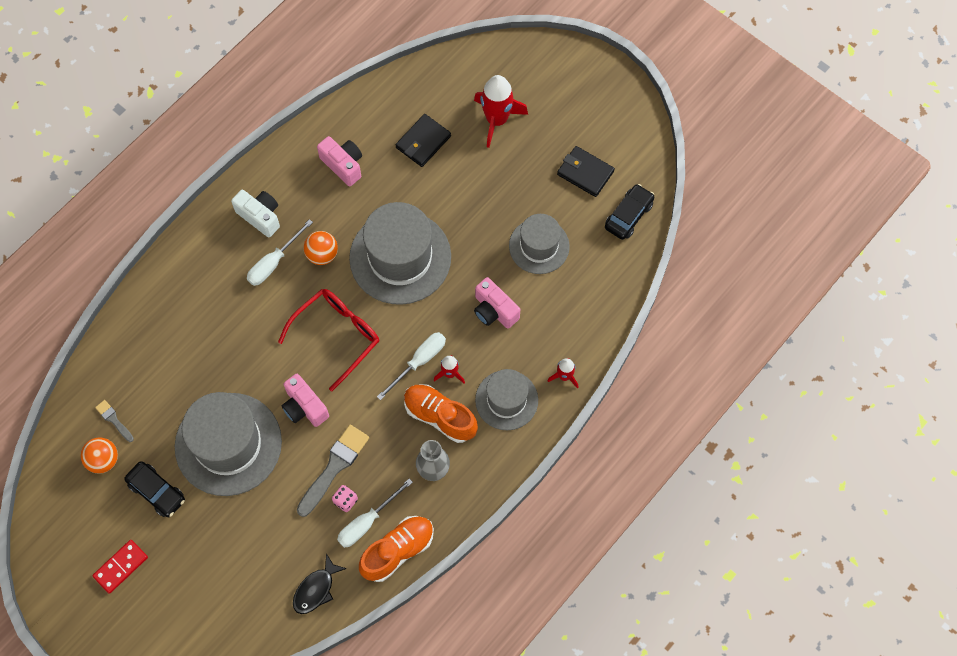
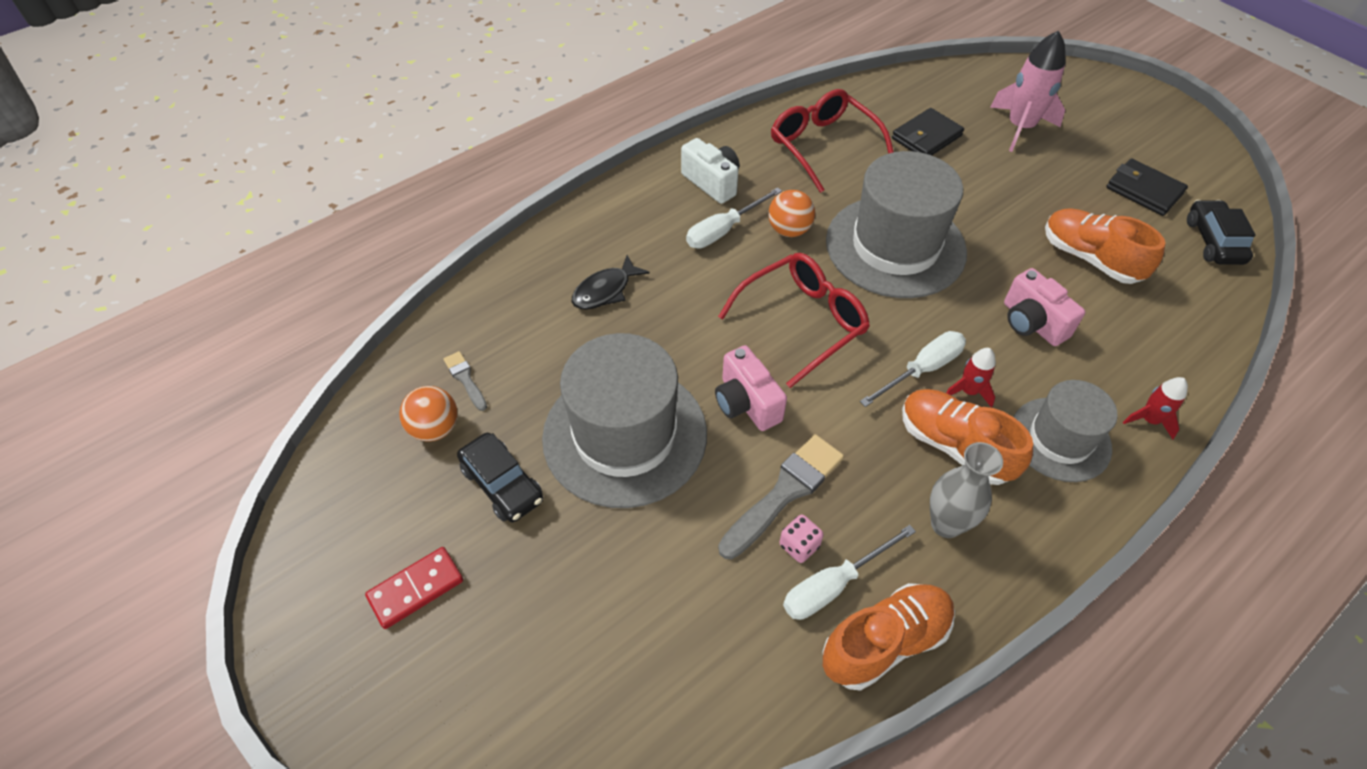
camera: 10 degrees right, 15 degrees down
black fish [293,553,347,614] -> black fish moved to [572,255,650,310]
pink camera [317,136,362,186] -> red glasses [771,89,894,193]
red rocket [474,75,528,148] -> pink rocket [990,31,1066,152]
grey hat [509,214,570,274] -> orange shoe [1045,208,1166,284]
black car [605,184,654,240] -> black car turned 45 degrees counterclockwise [1187,200,1256,265]

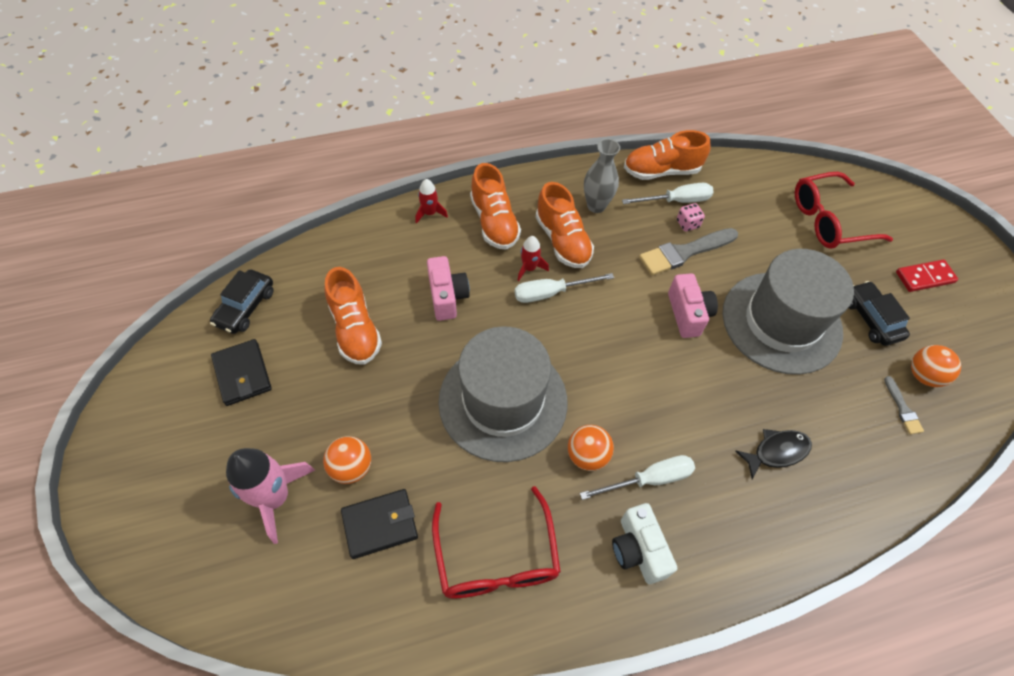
camera: 160 degrees left, 5 degrees up
red glasses [718,253,870,388] -> red glasses moved to [795,172,893,249]
grey hat [1013,380,1118,482] -> orange shoe [470,163,521,250]
none -> orange ball [323,436,371,484]

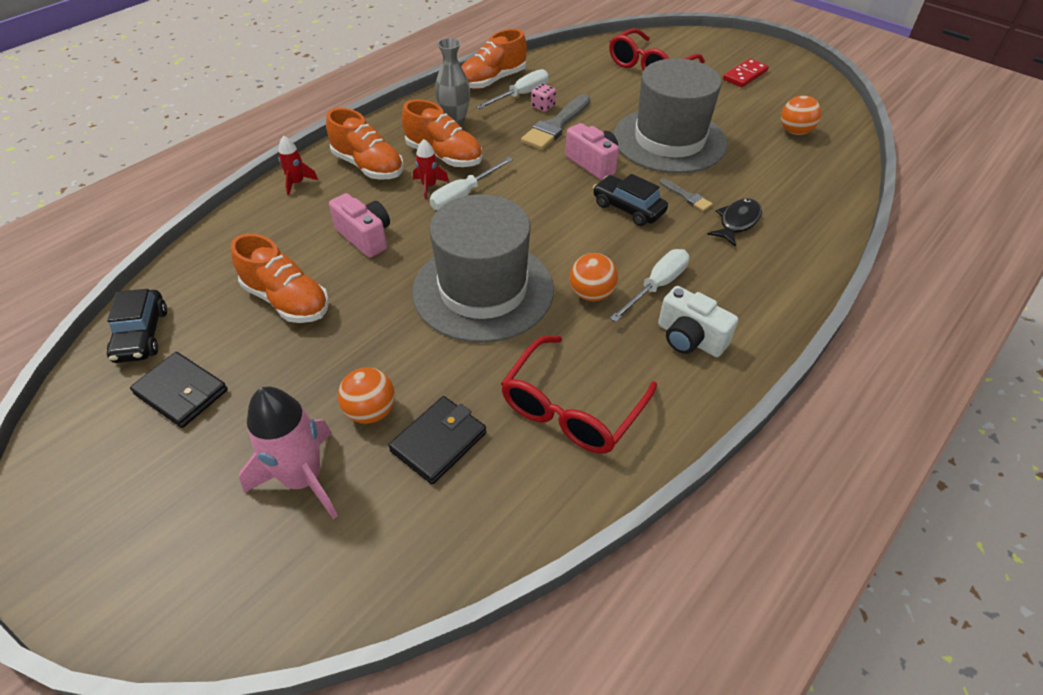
camera: 30 degrees left, 10 degrees down
red glasses [432,486,561,598] -> red glasses turned 75 degrees clockwise [501,336,657,454]
black car [849,281,910,346] -> black car moved to [593,174,668,226]
grey brush [884,376,924,434] -> grey brush moved to [659,178,712,211]

